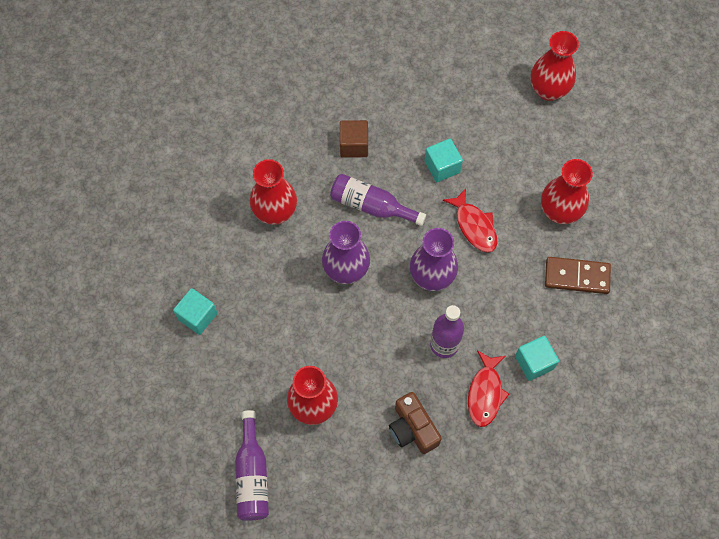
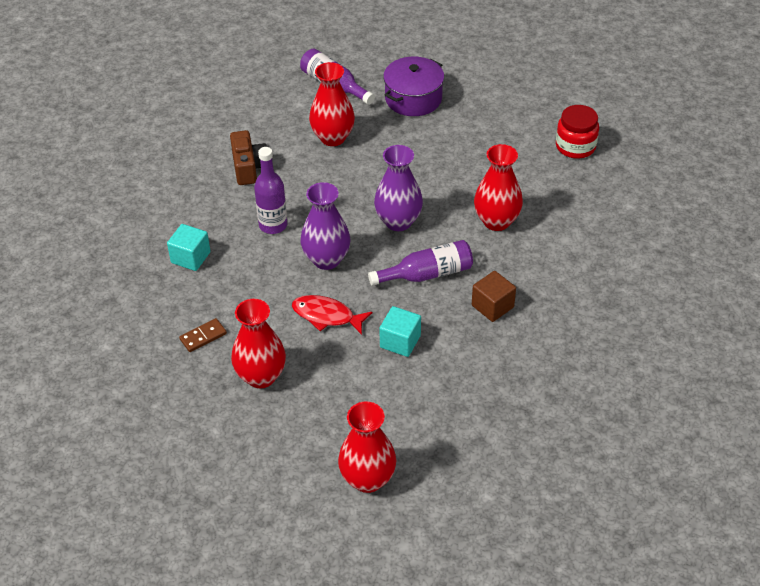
camera: 140 degrees right, 20 degrees down
turquoise cube [173,288,218,335] -> none
brown camera [389,392,442,454] -> brown camera turned 60 degrees clockwise [230,130,267,185]
red fish [468,350,509,427] -> none
brown domino [545,257,611,294] -> brown domino [179,318,227,352], size x0.62
none -> purple pot [383,57,444,116]
none -> red jar [556,105,599,159]

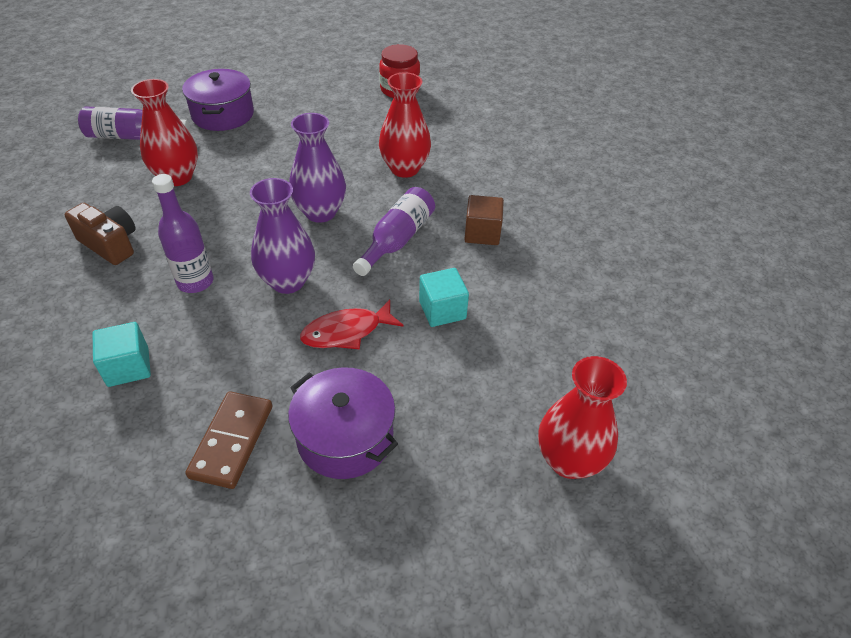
camera: 45 degrees left, 0 degrees up
brown domino [179,318,227,352] -> brown domino [185,391,272,489], size x1.62
red vase [231,299,286,388] -> purple pot [288,367,398,479]

